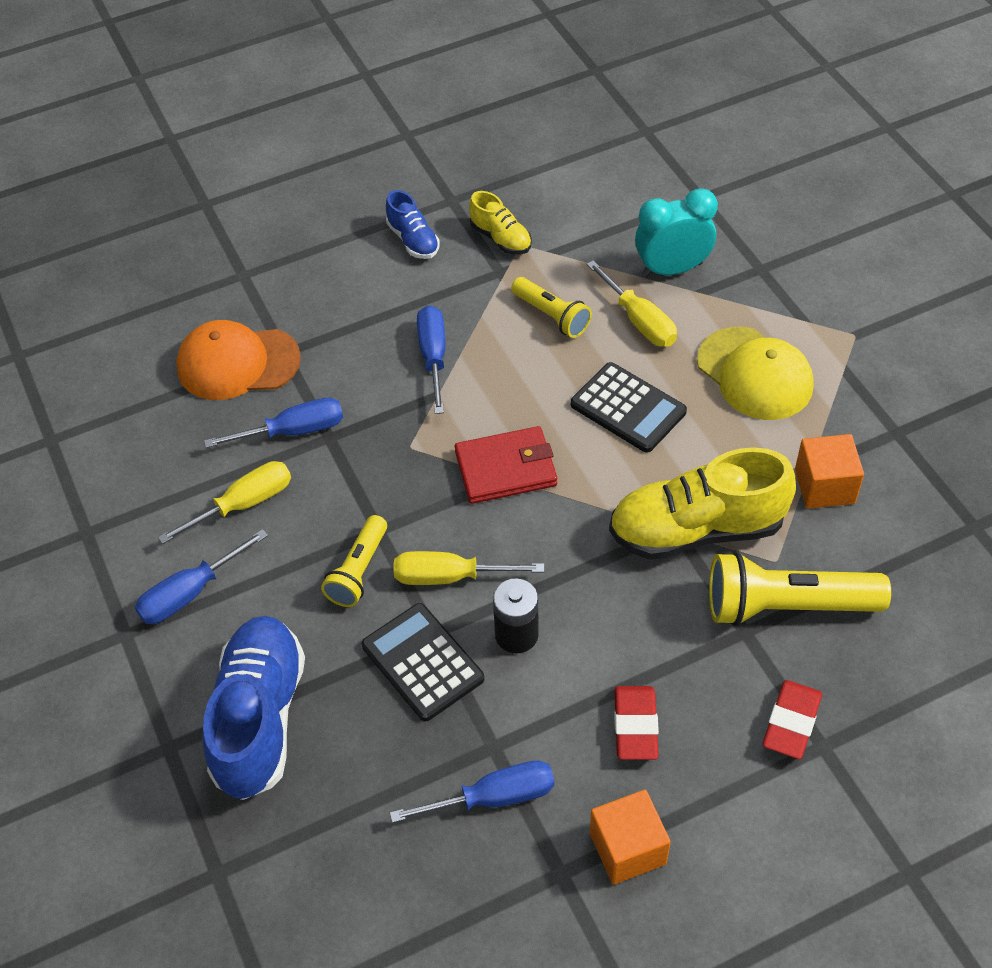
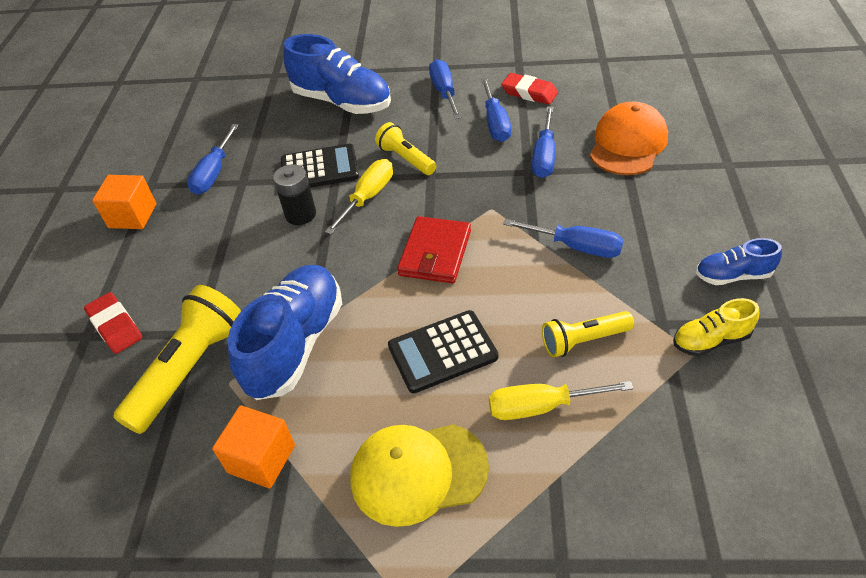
camera: 120 degrees right, 5 degrees down
yellow screwdriver [158,461,291,544] -> blue screwdriver [481,78,511,142]
yellow shoe [609,447,796,560] -> blue shoe [228,265,342,400]
red eraser [614,686,659,760] -> red eraser moved to [501,73,558,104]
turquoise clock [635,188,718,277] -> none

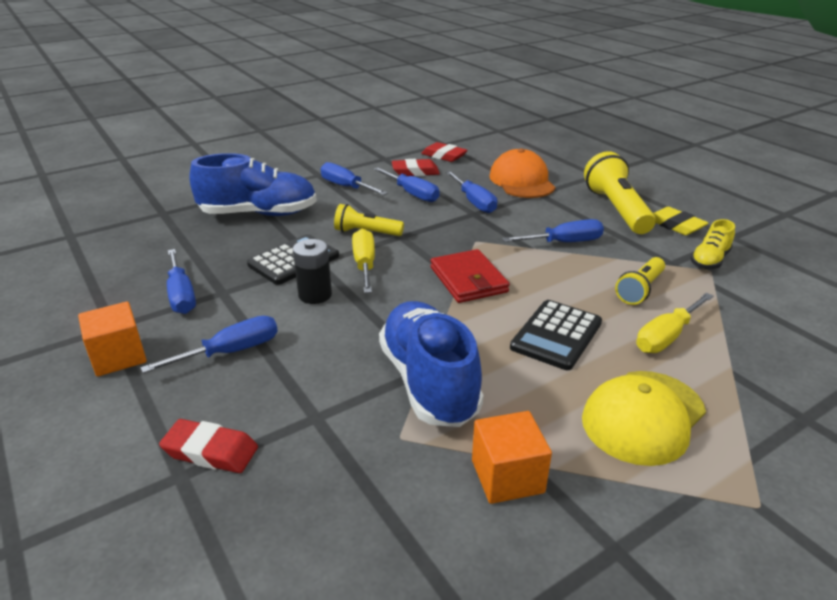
camera: 40 degrees left, 15 degrees down
yellow flashlight [113,285,241,434] -> yellow flashlight moved to [584,151,656,234]
blue shoe [696,238,782,285] -> yellow eraser [653,207,708,235]
none -> blue screwdriver [140,316,278,373]
none -> red eraser [421,142,468,162]

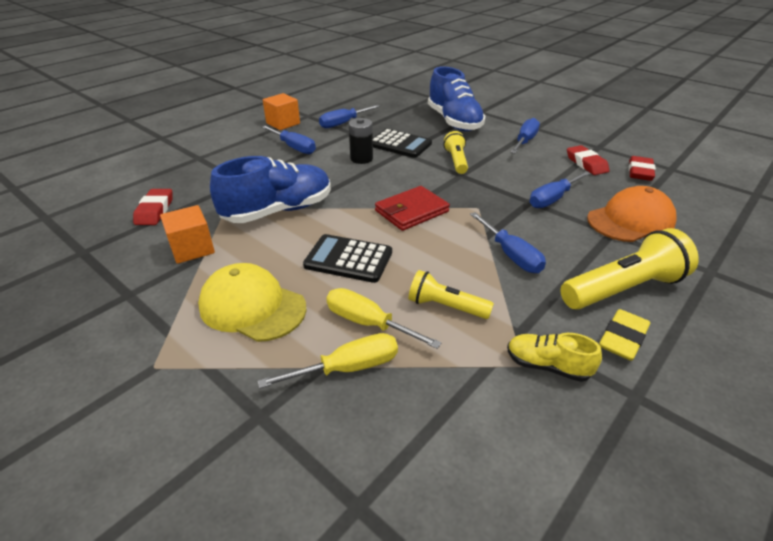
camera: 75 degrees right, 5 degrees up
red eraser [159,419,258,473] -> red eraser moved to [133,189,172,225]
yellow screwdriver [352,229,375,293] -> yellow screwdriver moved to [258,333,398,389]
blue screwdriver [374,167,439,202] -> none

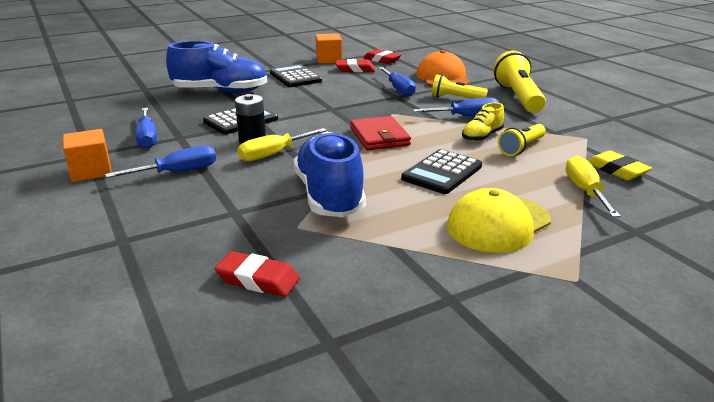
camera: 70 degrees left, 10 degrees down
orange cube [160,205,215,264] -> orange cube moved to [316,33,342,64]
yellow screwdriver [326,288,442,349] -> yellow screwdriver moved to [238,128,327,162]
yellow flashlight [444,131,468,174] -> yellow flashlight moved to [432,74,488,99]
yellow shoe [507,333,602,382] -> yellow shoe moved to [462,103,504,142]
blue screwdriver [511,118,540,153] -> black calculator [270,64,322,87]
yellow eraser [599,309,650,361] -> yellow eraser moved to [588,151,652,180]

